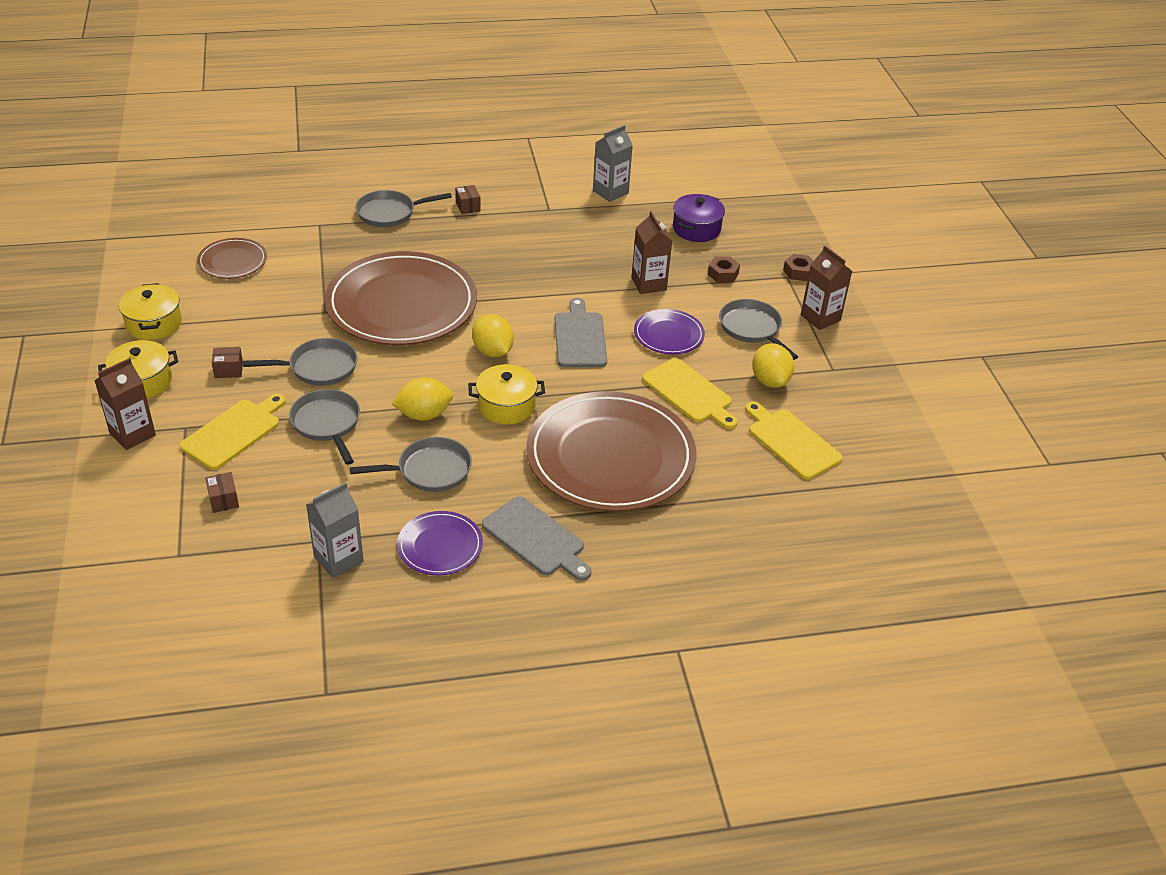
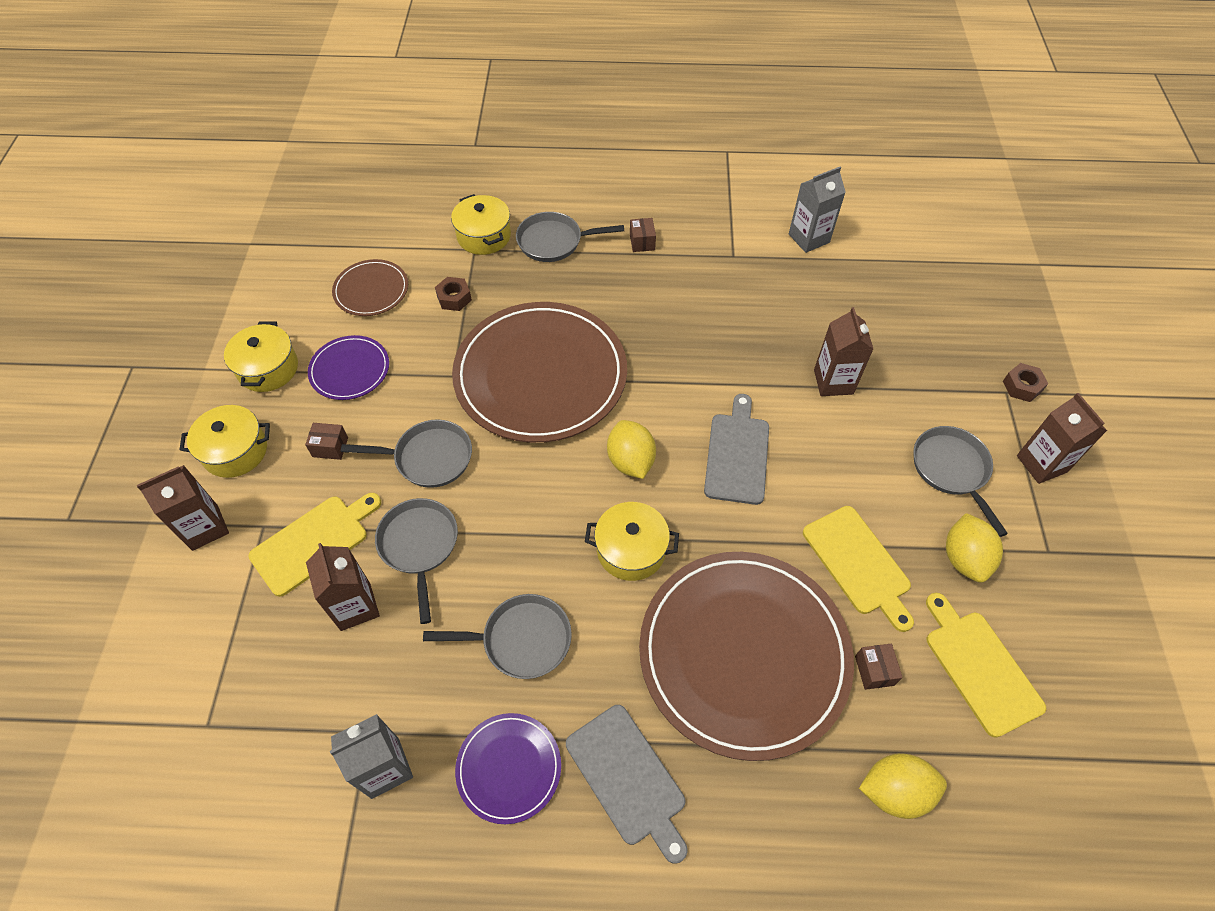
camera: 15 degrees right, 15 degrees up
brown box [205,472,239,513] -> brown box moved to [855,644,903,690]
yellow lemon [391,378,453,421] -> yellow lemon moved to [859,753,947,819]
purple plate [634,309,705,354] -> purple plate moved to [308,335,389,400]
purple pot [673,194,725,242] -> none
brown nut [708,257,740,283] -> brown nut moved to [435,277,472,311]
none -> brown carton [306,543,380,631]
none -> yellow pot [451,194,511,255]

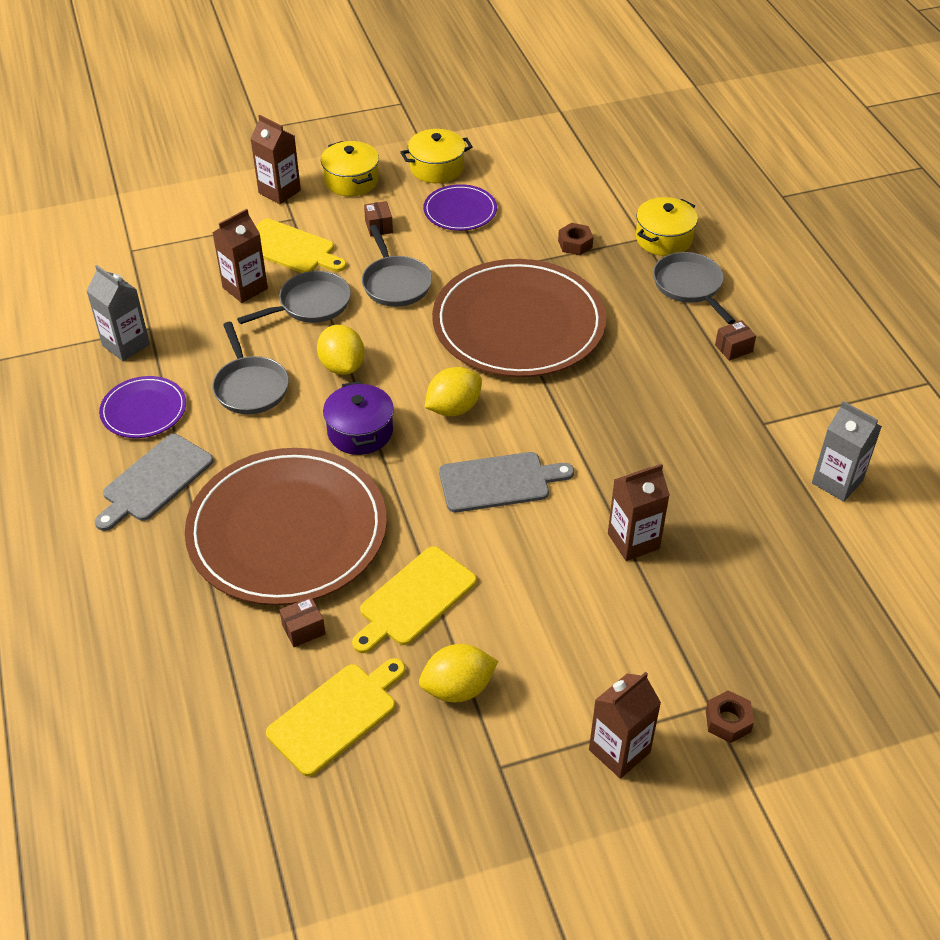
camera: 70 degrees right, 10 degrees down
brown plate [332,259,408,316] -> none
yellow pot [585,502,679,581] -> purple pot [323,381,394,455]
yellow lemon [859,753,947,819] -> yellow lemon moved to [317,325,364,375]
grey pan [913,426,1008,537] -> none

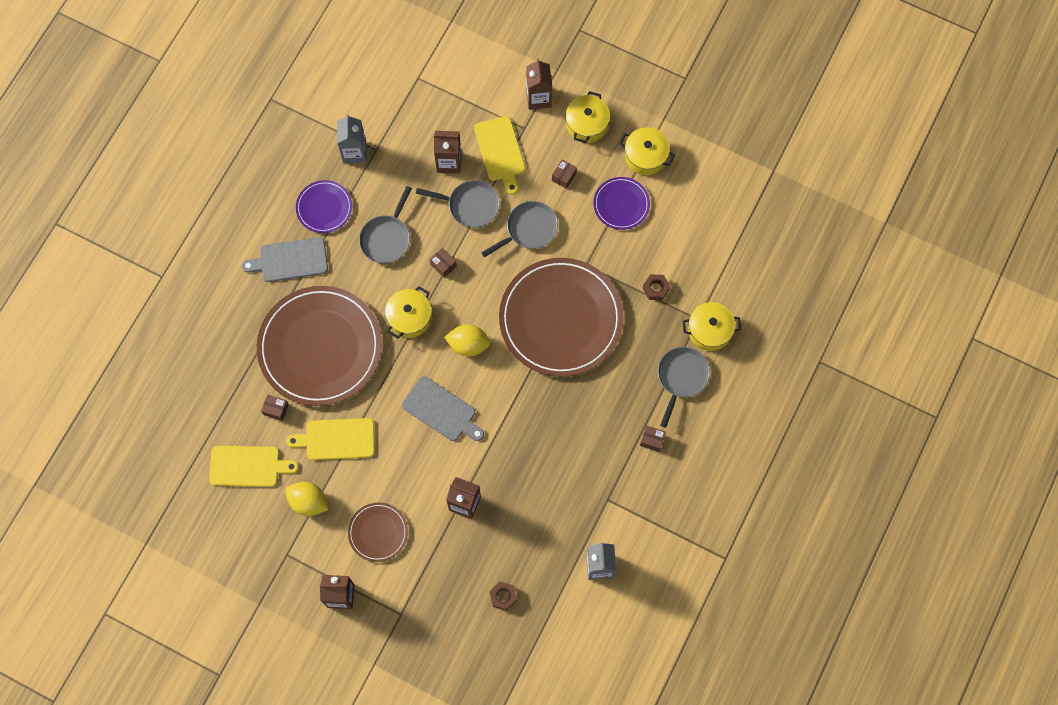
camera: 45 degrees right, 25 degrees up
yellow lemon [317,325,364,375] -> brown box [429,248,457,278]
purple pot [323,381,394,455] -> yellow pot [385,286,432,339]
grey pan [362,225,432,307] -> grey pan turned 150 degrees counterclockwise [481,201,558,257]
brown nut [706,690,754,743] -> brown nut moved to [489,582,517,611]
none -> brown plate [348,502,408,562]

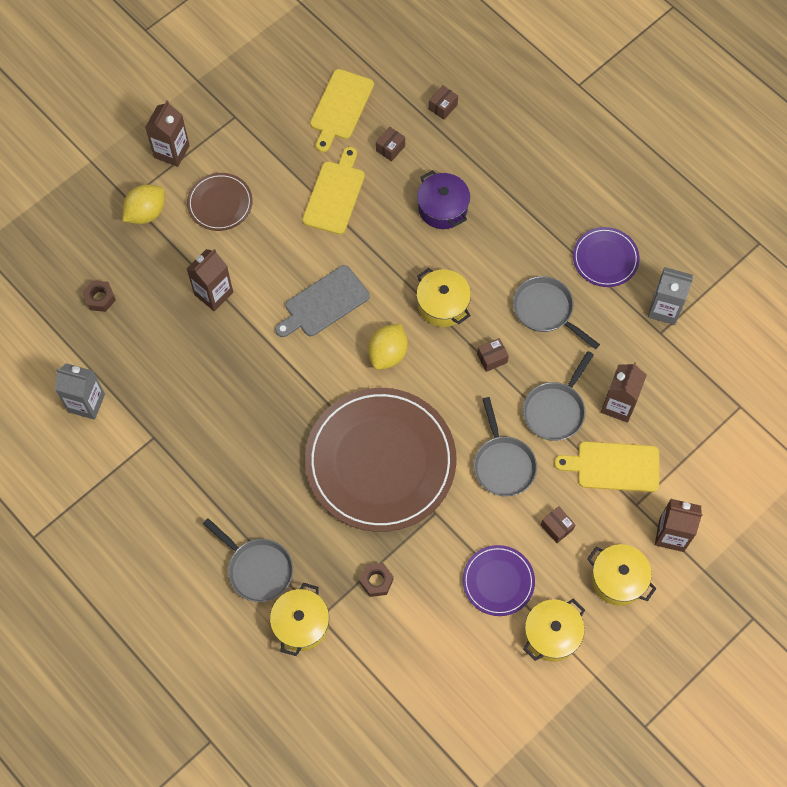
camera: 110 degrees right, 5 degrees down
grey cutting board [242,237,328,282] -> none
brown plate [257,286,382,406] -> purple pot [417,170,470,229]
yellow lemon [285,482,329,516] -> yellow lemon moved to [123,185,165,224]
brown box [640,425,666,452] -> brown box moved to [429,85,458,120]

